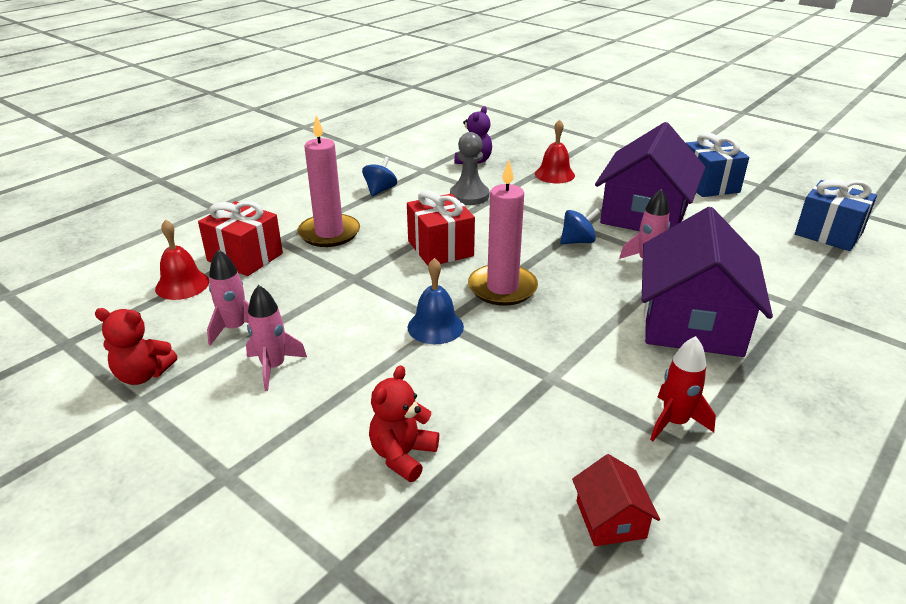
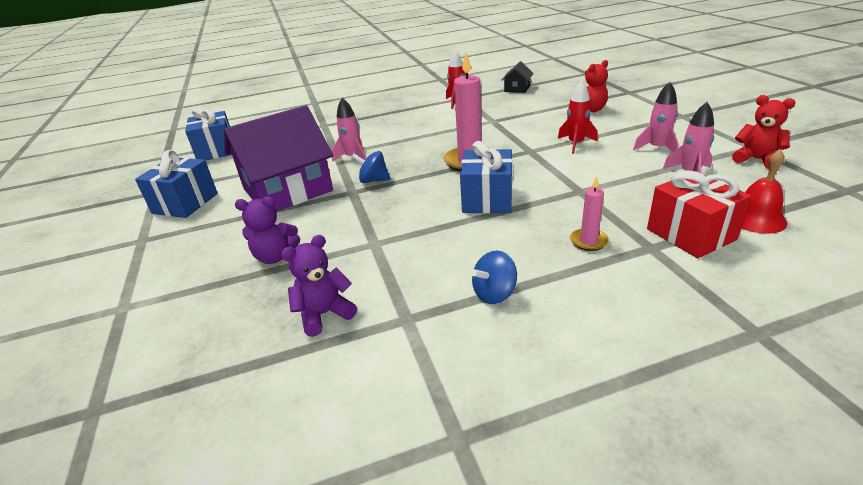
camera: 145 degrees left, 0 degrees up
pink candle [298,115,360,247] -> pink candle [570,176,609,251], size x0.52
red gift [407,190,475,266] -> blue gift [460,141,513,213]
blue bell [408,258,464,344] -> none
grey pawn [450,132,489,205] -> none
red bell [535,120,575,183] -> purple teddy bear [235,197,300,264]
red house [572,454,660,546] -> black house [502,61,534,93]
purple house [642,207,773,357] -> none
none -> red rocket [558,80,598,154]

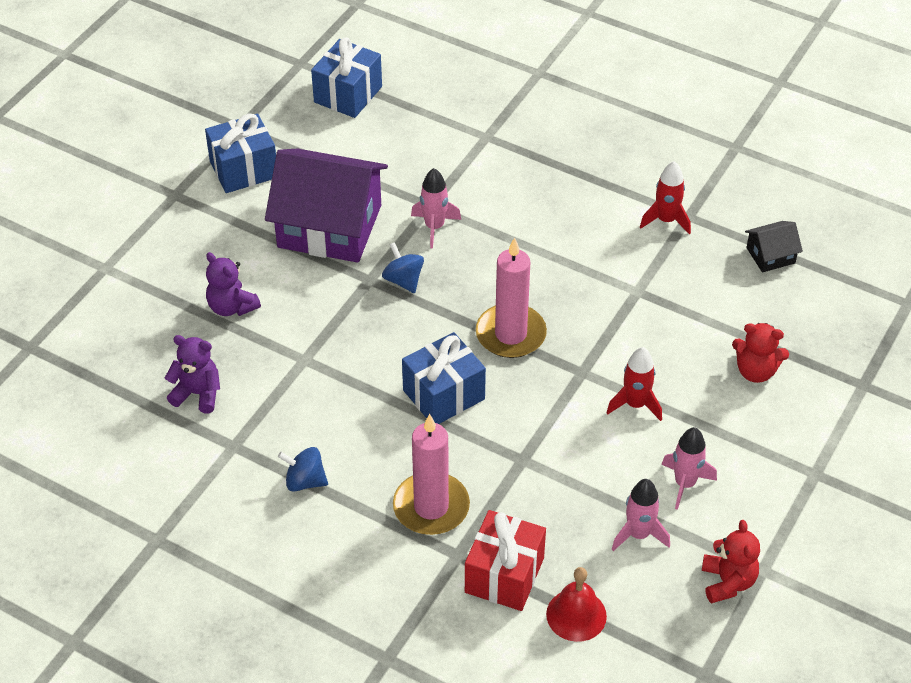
camera: 45 degrees right, 15 degrees up
pink candle [570,176,609,251] -> pink candle [393,414,470,535], size x1.92

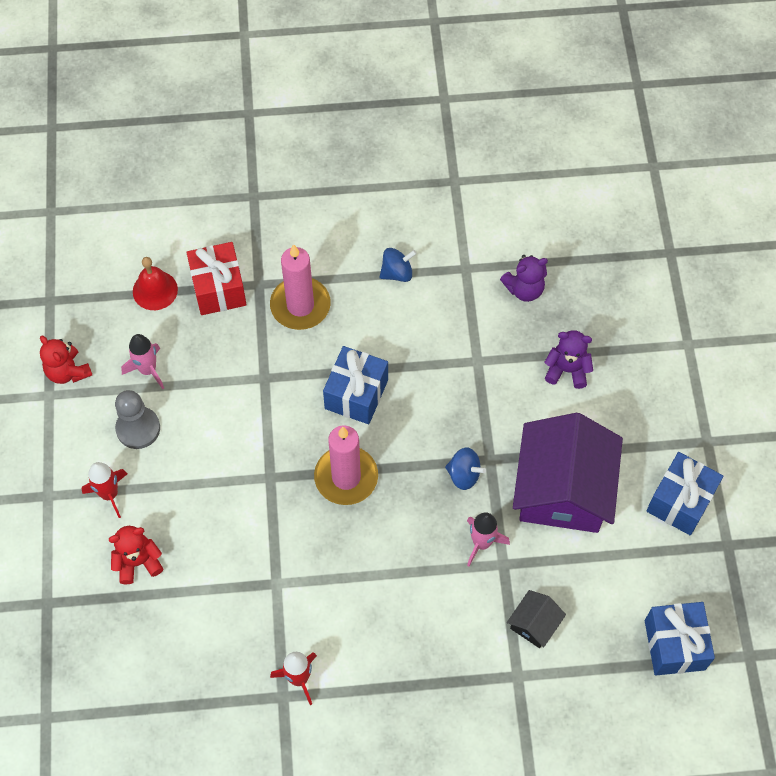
camera: 145 degrees right, 15 degrees up
purple house [265,148,388,263] -> purple house turned 60 degrees counterclockwise [513,413,623,533]
red rocket [606,347,662,421] -> red rocket moved to [82,462,127,518]
pink rocket [661,427,717,510] -> grey pawn [115,390,160,449]
black house [745,221,803,272] -> black house moved to [507,590,566,648]

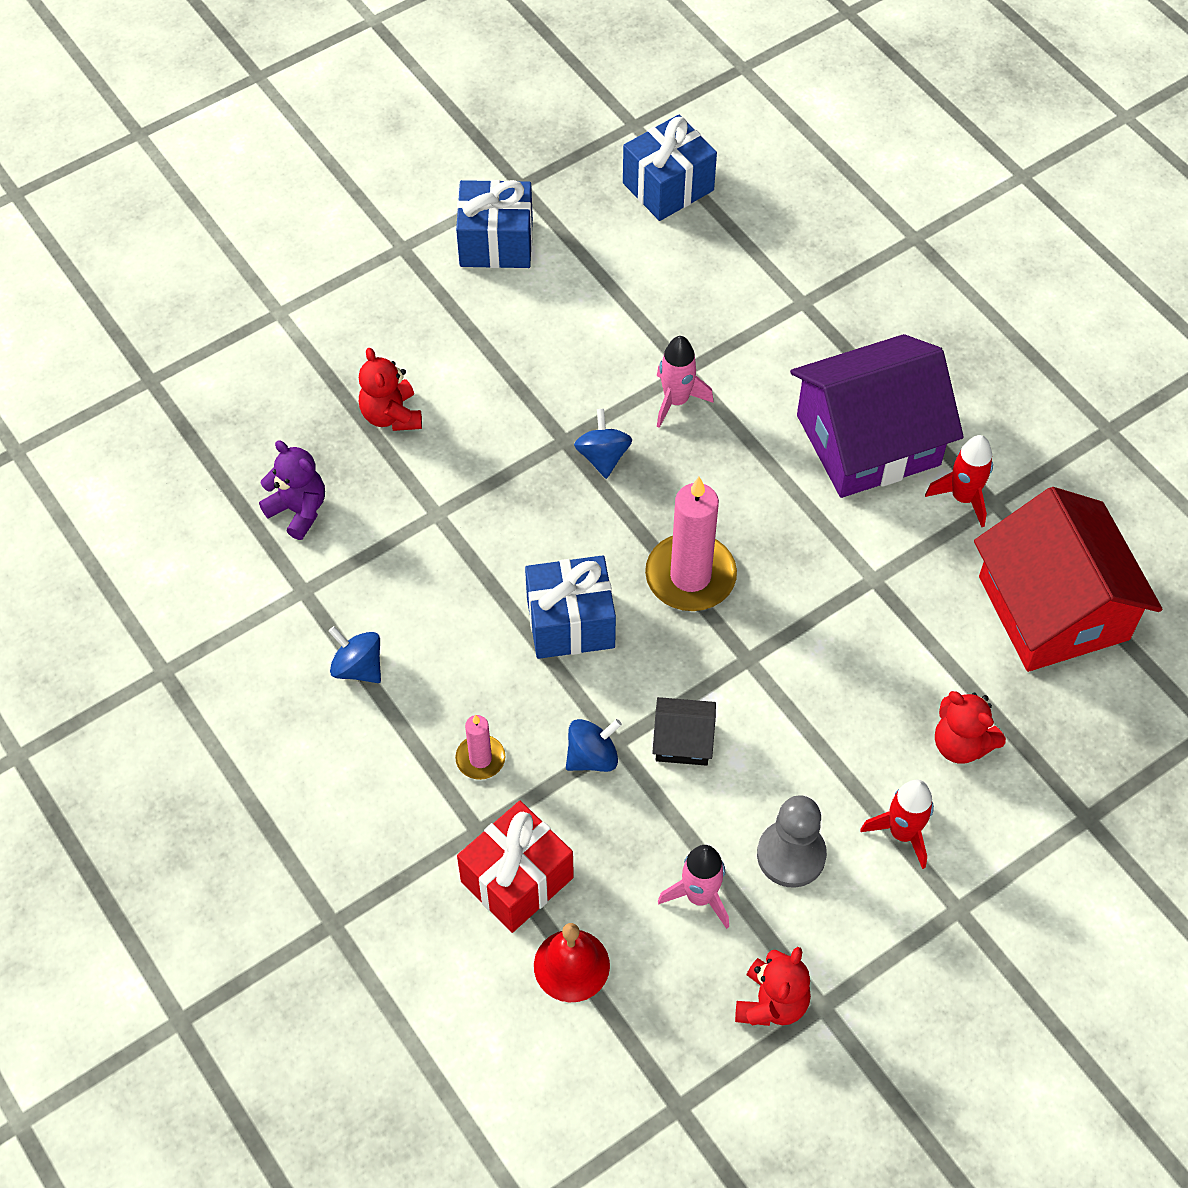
camera: 120 degrees left, 5 degrees down
pink candle [270,244,331,330] -> pink candle [455,715,506,780], size x0.52
black house [507,590,566,648] -> black house moved to [652,697,716,766]
purple house [513,413,623,533] -> purple house moved to [790,334,964,498]
purple teddy bear [544,330,593,389] -> red teddy bear [359,348,422,431]
none -> blue spinning top [566,719,622,772]
none -> red house [974,487,1162,672]

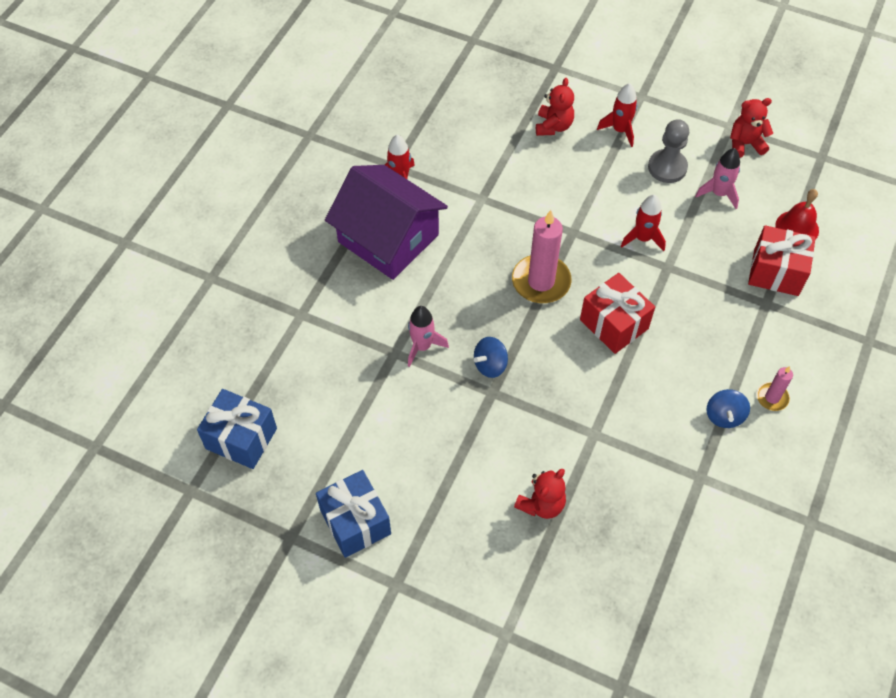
camera: 120 degrees left, 0 degrees up
purple teddy bear [259,440,325,540] -> none
pink candle [455,715,506,780] -> pink candle moved to [757,366,793,411]
blue gift [525,555,616,659] -> red gift [580,273,655,354]
blue spinning top [566,719,622,772] -> none
black house [652,697,716,766] -> red rocket [621,194,666,251]
red house [974,487,1162,672] -> none

